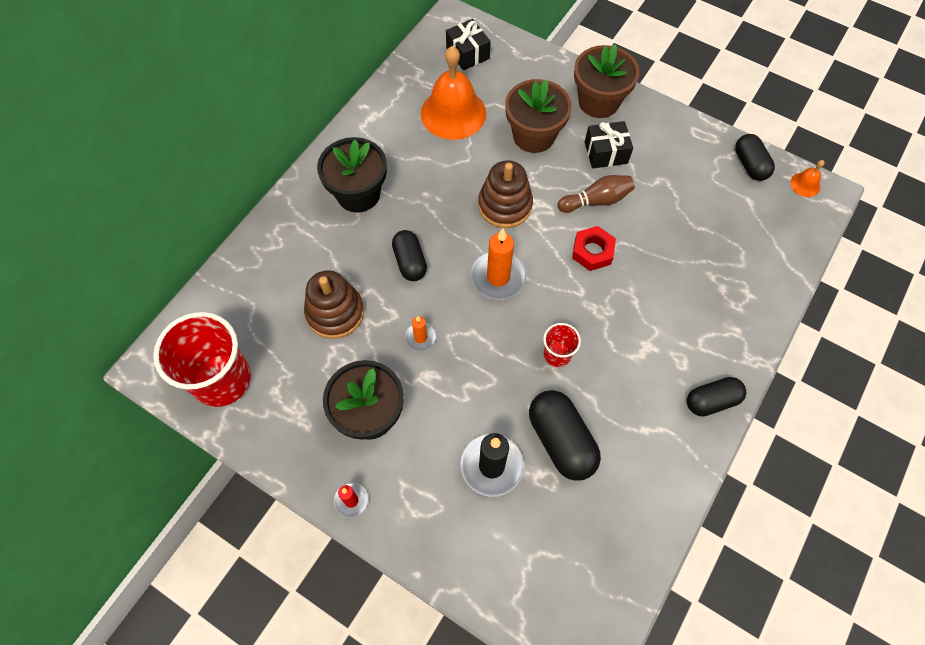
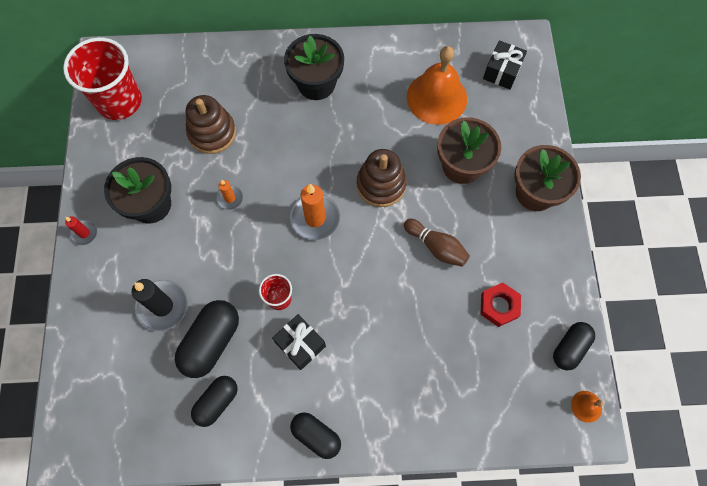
camera: 55 degrees right, 5 degrees up
black capsule [392,230,427,281] -> black capsule moved to [191,376,238,427]
red nut [572,226,616,271] -> red nut moved to [480,283,521,327]
black gift [585,121,633,168] -> black gift moved to [272,314,326,370]

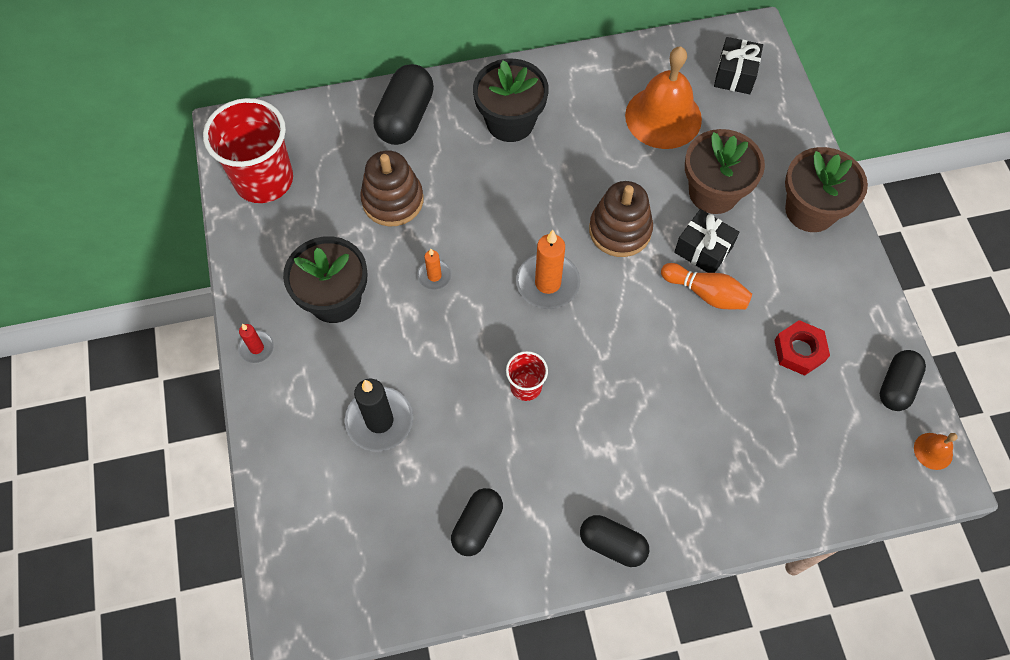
camera: 10 degrees left, 5 degrees down
black capsule [174,300,239,378] -> black capsule moved to [373,64,434,145]
black gift [272,314,326,370] -> black gift moved to [674,209,739,273]
brown bowling pin [404,219,470,267] -> orange bowling pin [661,263,752,309]

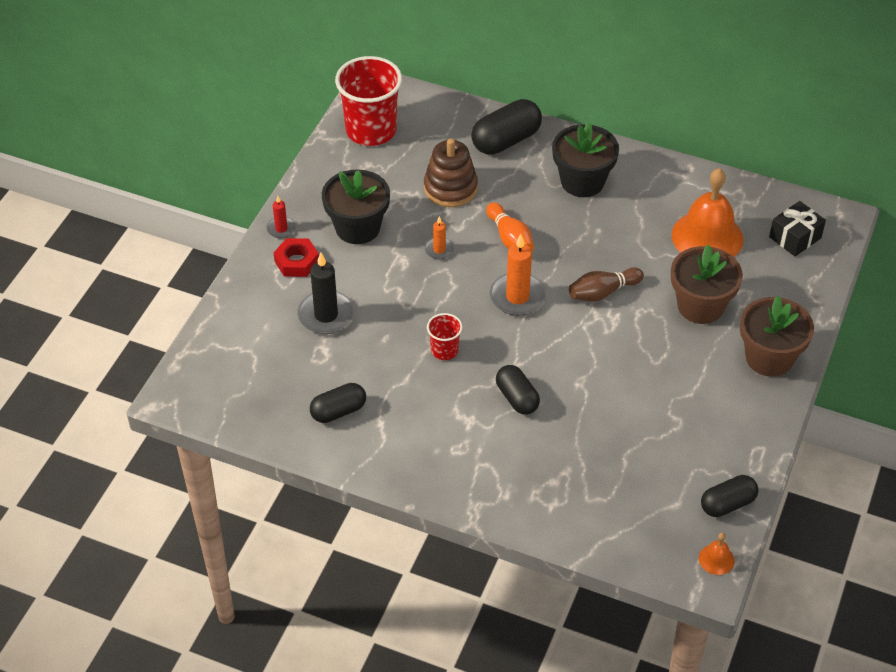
camera: 35 degrees right, 15 degrees down
black capsule [580,515,649,567] -> black capsule moved to [496,365,540,415]
brown stacking toy [589,181,653,257] -> brown bowling pin [569,267,644,302]
orange bowling pin [661,263,752,309] -> orange bowling pin moved to [486,202,534,251]
black gift [674,209,739,273] -> none
red nut [774,320,830,376] -> red nut moved to [273,238,319,277]

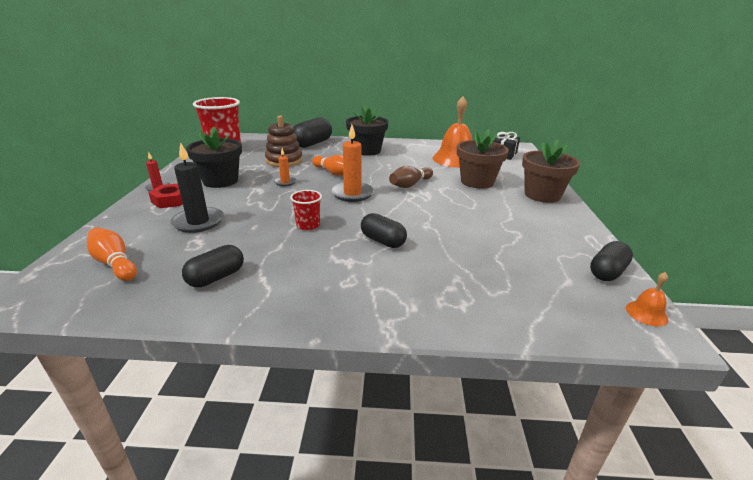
camera: 20 degrees left, 20 degrees down
none -> orange bowling pin [87,227,137,281]

